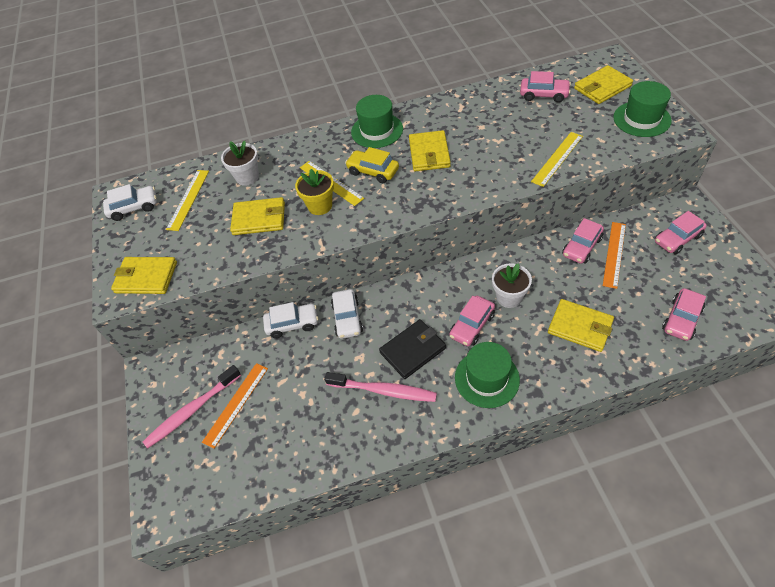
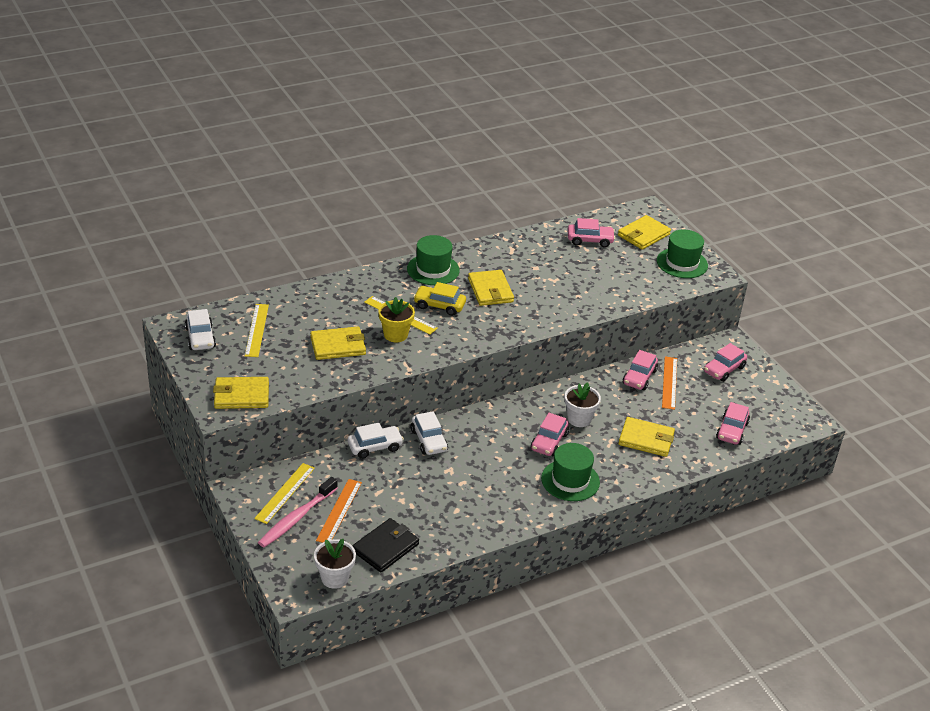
camera: 20 degrees left, 15 degrees down
white car [103,184,157,221] -> white car turned 105 degrees clockwise [185,309,216,350]
white flower pot [221,141,259,186] -> white flower pot moved to [314,539,356,589]
pink toothbrush [324,372,437,402] -> none
black wallet [379,319,446,379] -> black wallet moved to [352,518,419,572]
yellow ruler [531,132,583,187] -> yellow ruler moved to [254,463,315,524]

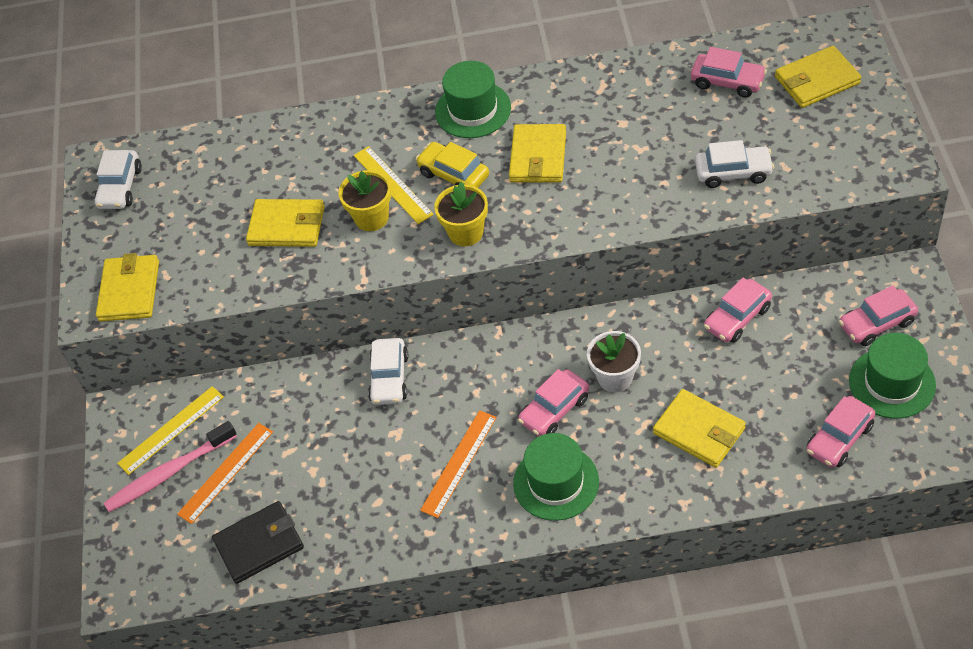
camera: 30 degrees right, 15 degrees up
yellow wallet [213,377,269,409] -> yellow wallet turned 75 degrees clockwise [96,253,159,322]
yellow ruler [245,304,269,357] -> none
white flower pot [314,539,356,589] -> none
white car [347,423,404,459] -> white car moved to [695,140,774,188]
green hat [657,229,708,278] -> green hat moved to [849,333,936,419]
orange ruler [662,357,677,410] -> orange ruler moved to [420,410,497,518]
none -> yellow flower pot [434,182,488,246]

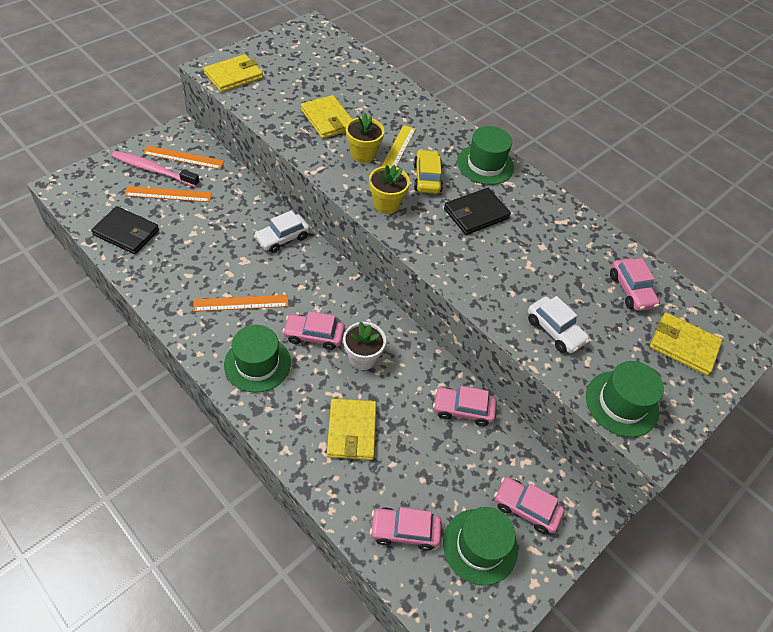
camera: 40 degrees right, 0 degrees up
white car [94,150,142,209] -> none
yellow ruler [117,386,224,475] -> orange ruler [143,146,224,169]
yellow wallet [509,124,566,182] -> black wallet [444,188,511,235]
none -> green hat [586,361,664,437]

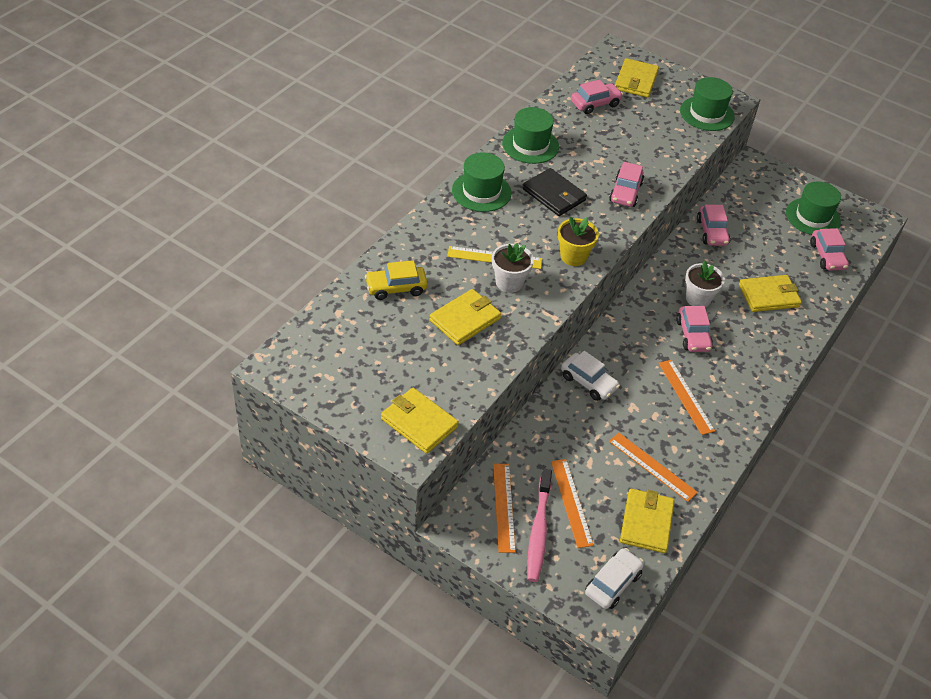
camera: 100 degrees left, 5 degrees down
black wallet [91,206,159,254] -> yellow wallet [620,489,675,553]
green hat [224,325,291,393] -> green hat moved to [502,107,559,164]
yellow flower pot [346,113,384,163] -> white flower pot [492,243,534,293]
yellow car [414,149,443,194] -> yellow car moved to [365,260,428,300]
pink car [494,477,564,534] -> pink car moved to [609,162,644,207]
white car [528,296,590,353] -> white car moved to [585,548,644,609]
none -> orange ruler [609,433,698,502]

